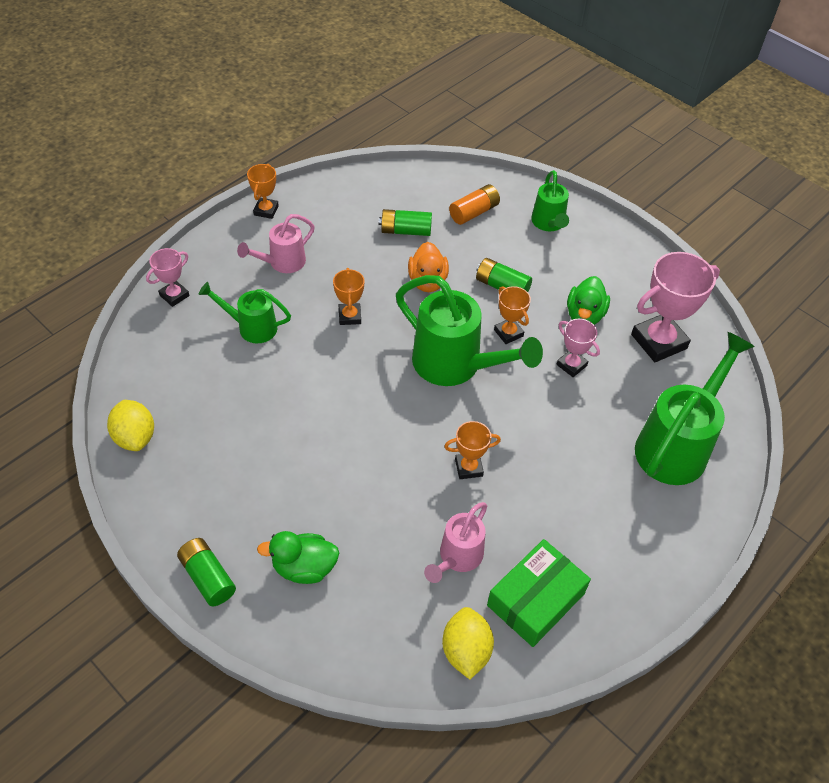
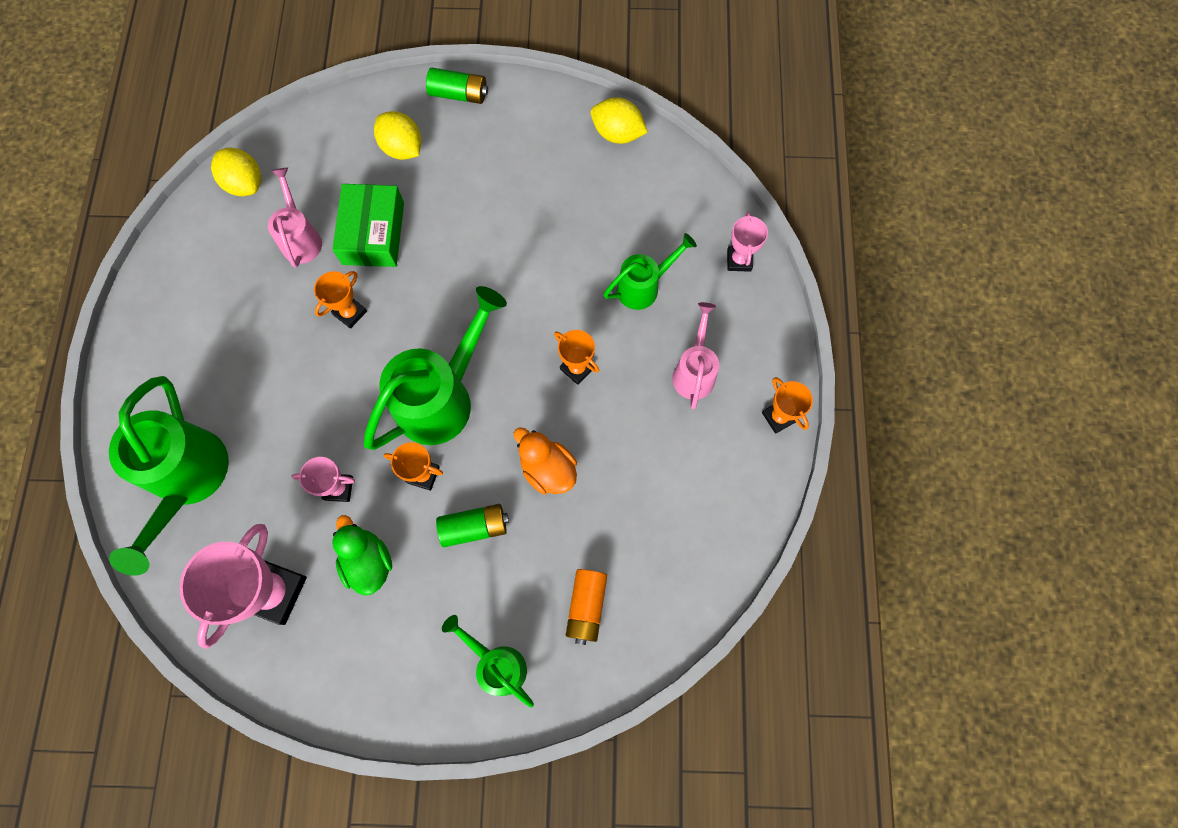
camera: 140 degrees right, 20 degrees up
green duck [257,531,339,584] -> yellow lemon [374,111,421,160]
green battery [379,209,432,236] -> none
green watering can [396,275,543,386] -> green watering can turned 135 degrees clockwise [364,286,507,450]
green box [487,539,591,647] -> green box moved to [332,184,404,267]

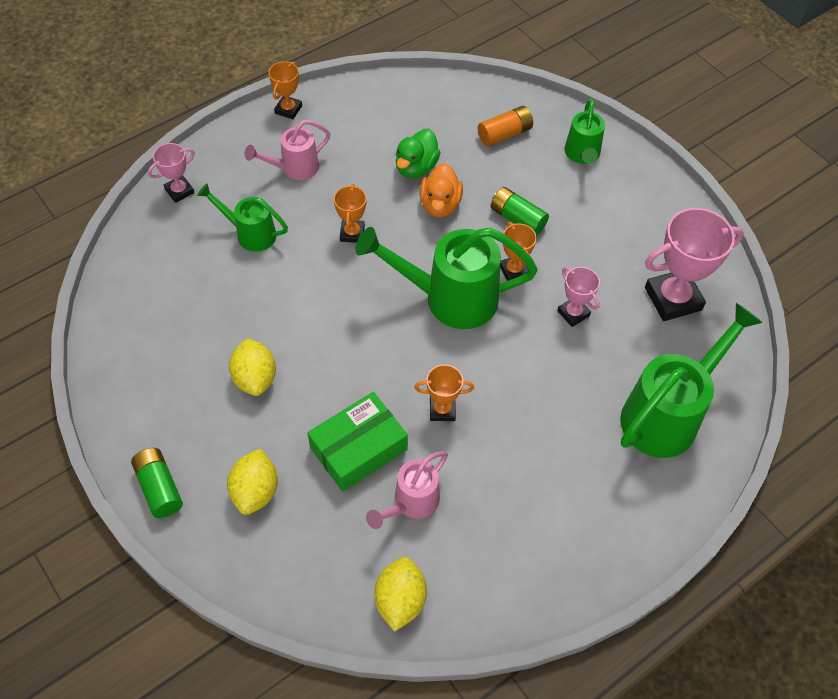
camera: 130 degrees left, 15 degrees down
green duck [332,515,392,596] -> green duck moved to [396,129,441,178]
yellow lemon [591,97,648,144] -> yellow lemon moved to [229,338,276,396]

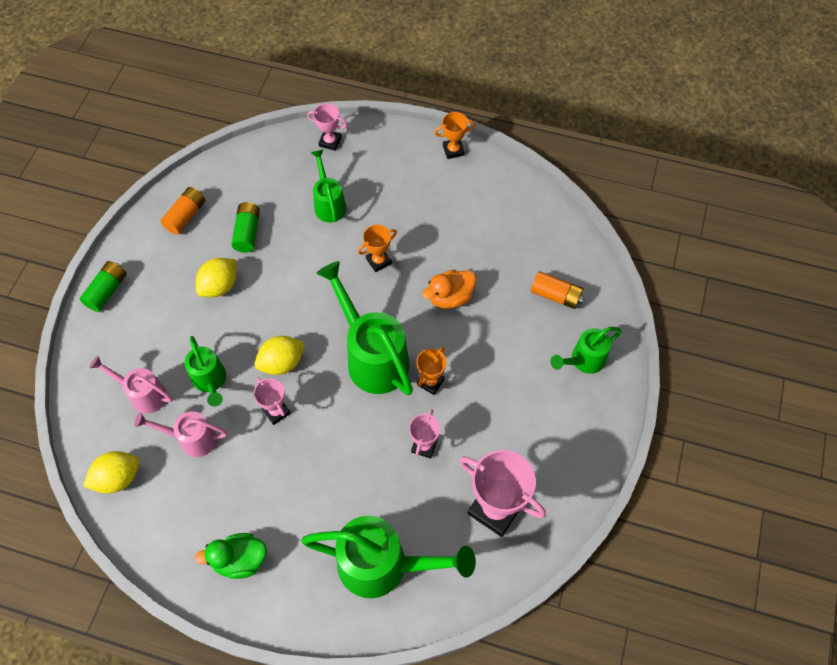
camera: 55 degrees right, 5 degrees up
yellow lemon [227,448,278,515] -> yellow lemon moved to [254,336,305,375]
pink watering can [244,120,331,180] -> pink watering can moved to [89,356,172,414]
green box [307,392,408,492] -> green watering can [185,336,226,407]
green duck [396,129,441,178] -> green duck moved to [195,533,267,579]
orange trophy [414,364,474,421] -> pink trophy [254,378,291,425]
green battery [491,187,549,236] -> green battery moved to [231,202,260,253]
none -> orange battery [161,187,205,235]

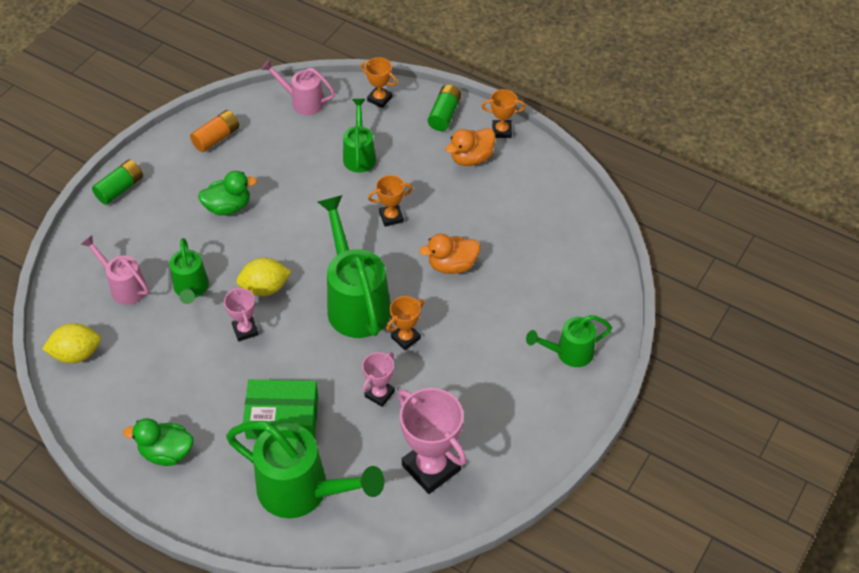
camera: 15 degrees right, 10 degrees down
pink watering can [134,411,228,457] -> pink watering can moved to [261,59,335,115]
yellow lemon [196,258,236,297] -> green duck [198,171,257,216]
green battery [231,202,260,253] -> green battery moved to [428,85,461,131]
pink trophy [307,103,347,151] -> orange trophy [361,57,397,108]
orange battery [531,271,584,309] -> none
none -> green box [243,380,318,439]
none -> orange duck [445,128,496,166]

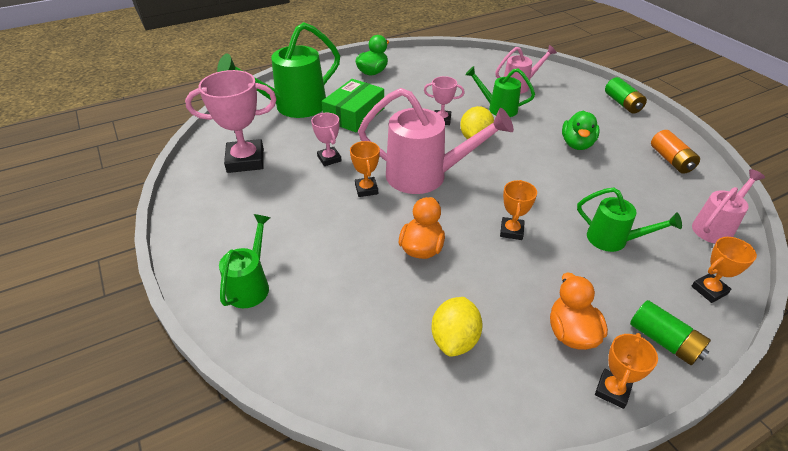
camera: 120 degrees right, 10 degrees down
yellow lemon [42,323,101,363] -> yellow lemon moved to [432,297,483,357]
green watering can [318,195,391,338] -> pink watering can [358,88,514,194]

